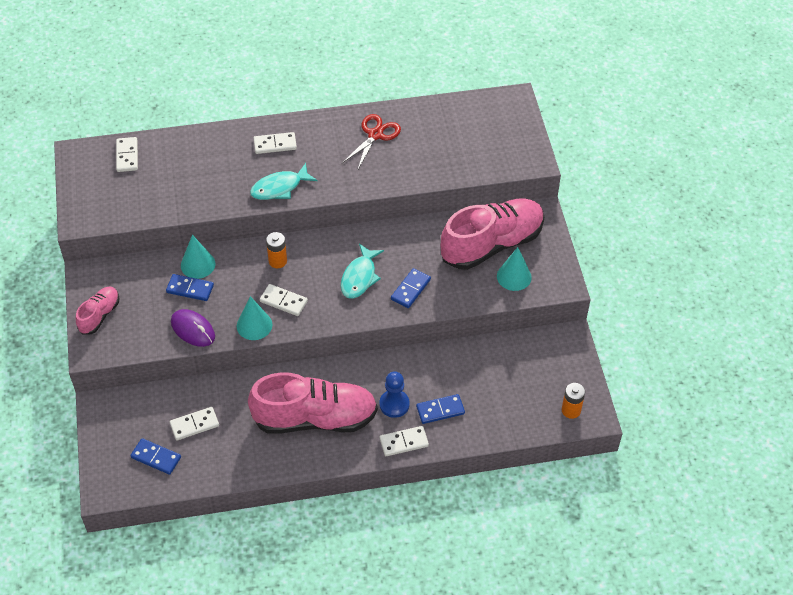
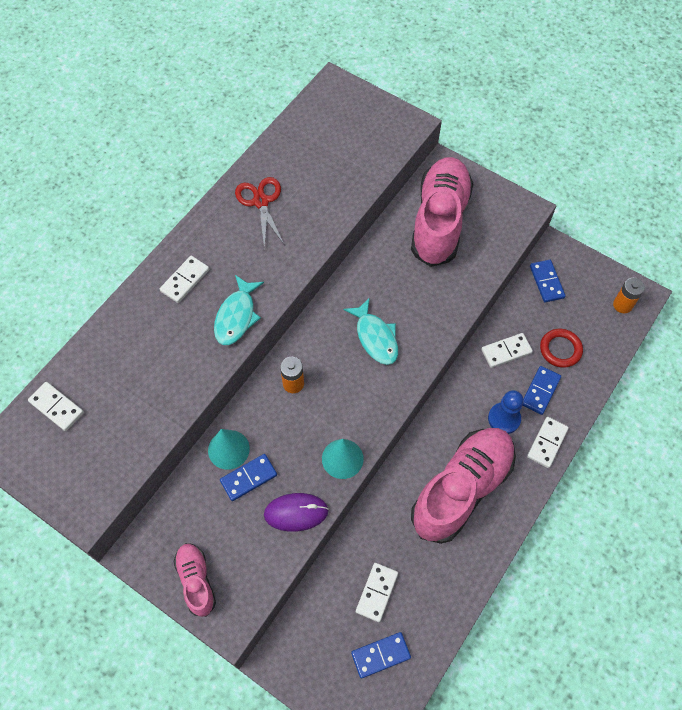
camera: 45 degrees left, 10 degrees up
white domino [260,284,308,316] -> white domino moved to [481,333,533,368]
blue domino [391,268,431,308] -> blue domino moved to [530,260,565,302]
turquoise cone [497,247,532,291] -> none
none -> red ring [540,329,583,368]

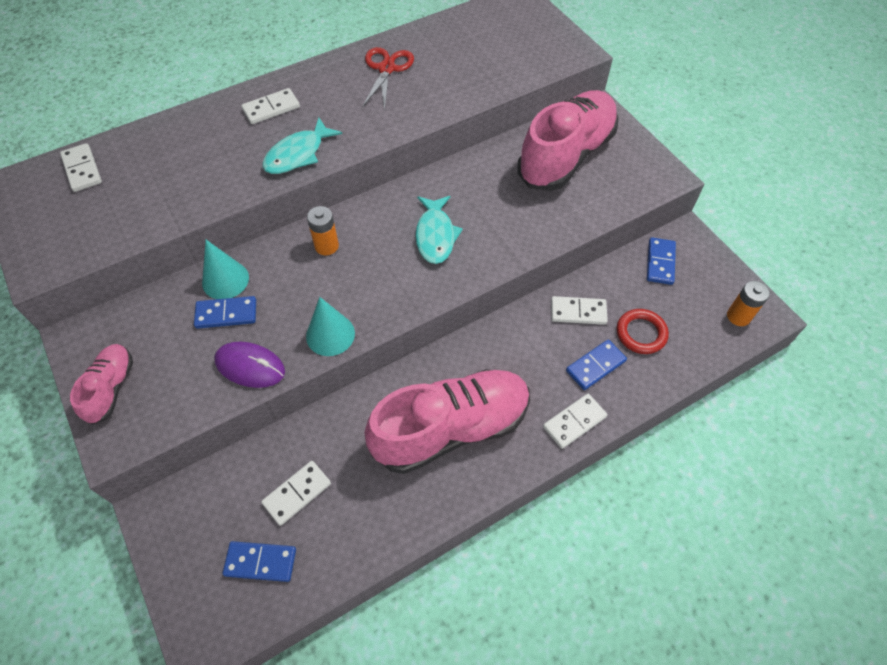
camera: 25 degrees right, 5 degrees down
blue pawn [488,390,523,434] -> none

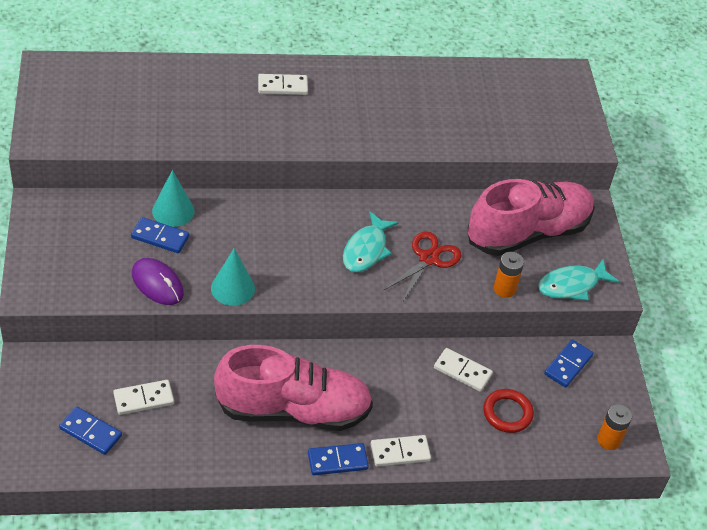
camera: 20 degrees right, 10 degrees down
white domino [60,143,102,192] -> none
pink shoe [70,344,133,425] -> none
turquoise fish [262,118,342,174] -> turquoise fish moved to [538,259,619,301]
orange battery [307,206,339,255] -> orange battery moved to [494,252,524,298]
red scissors [362,47,414,110] -> red scissors moved to [384,232,461,301]
blue domino [566,339,627,390] -> blue domino moved to [308,443,369,475]

